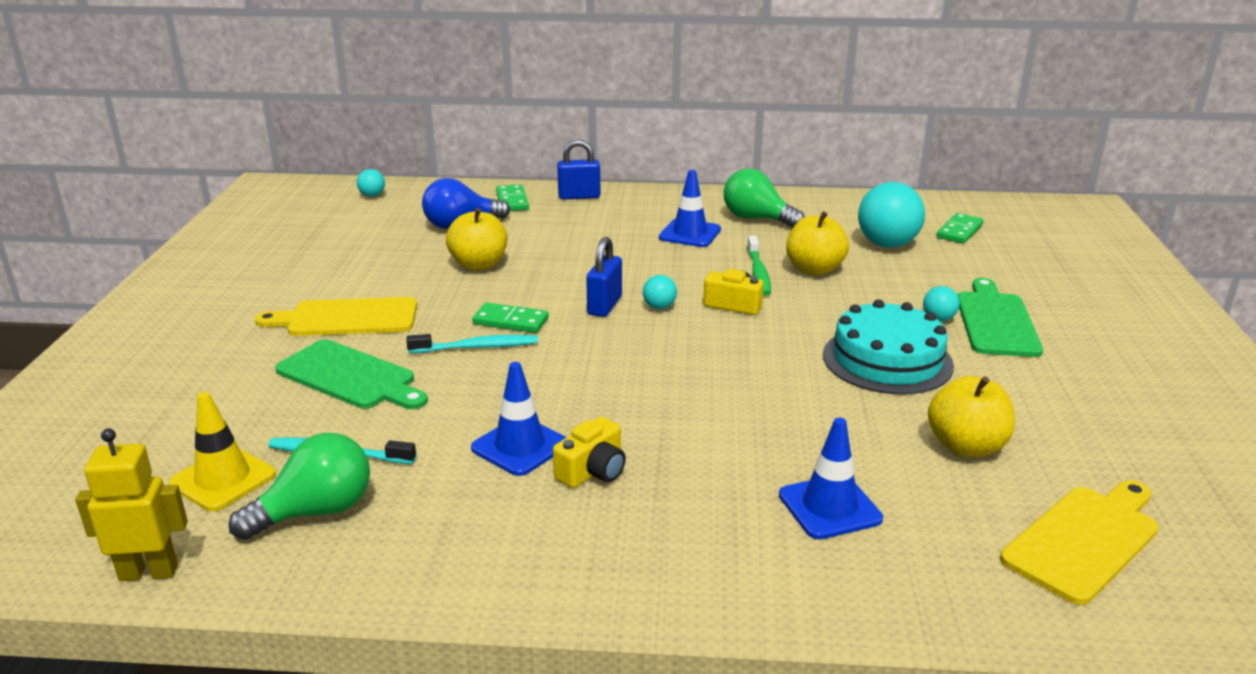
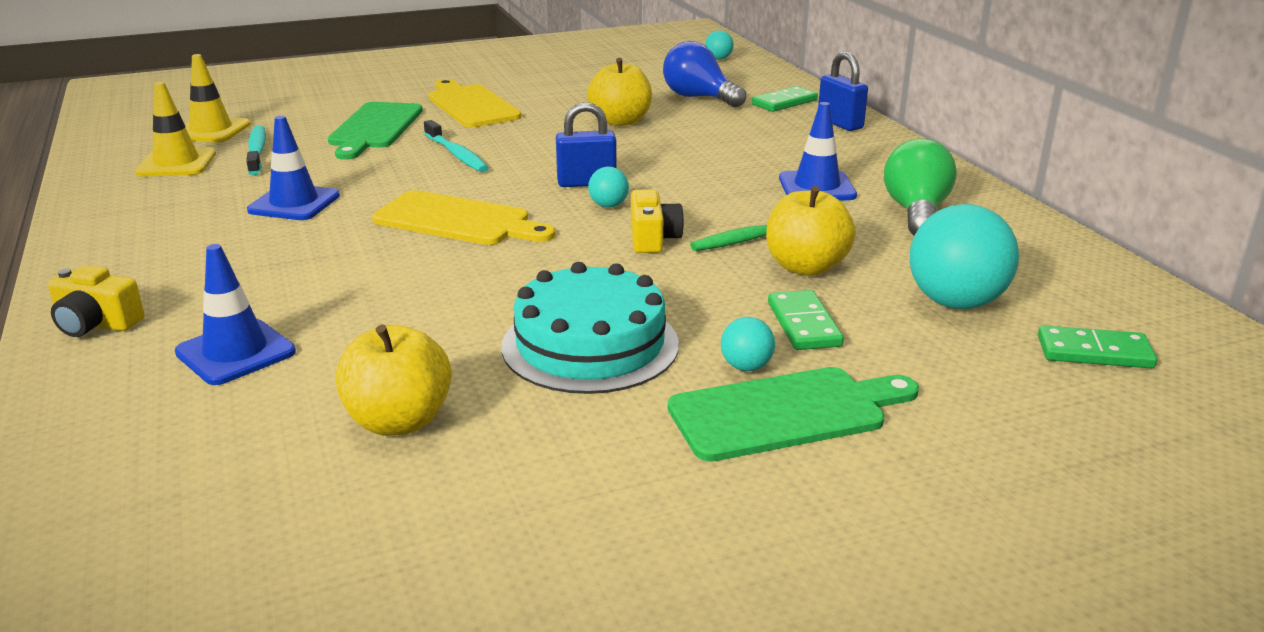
camera: 65 degrees right, 0 degrees up
yellow robot [75,428,188,581] -> none
green light bulb [229,433,370,540] -> yellow traffic cone [135,82,216,176]
green domino [472,303,549,333] -> green domino moved to [768,290,844,350]
yellow camera [553,417,626,488] -> yellow camera moved to [48,265,144,337]
yellow cutting board [1000,480,1159,605] -> yellow cutting board moved to [372,190,555,245]

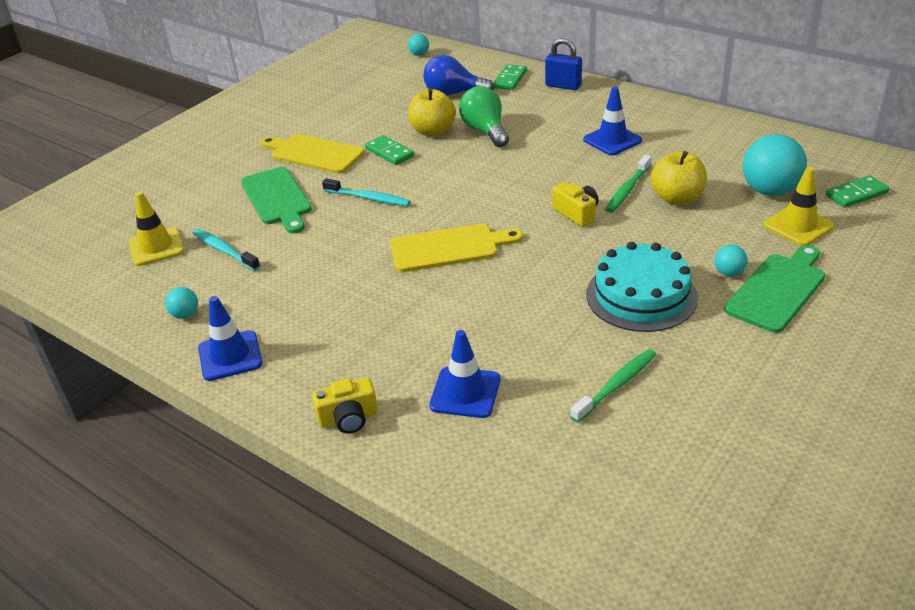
camera: 30 degrees left, 10 degrees up
yellow traffic cone [135,82,216,176] -> yellow traffic cone moved to [763,167,834,246]
blue traffic cone [247,116,340,220] -> blue traffic cone moved to [198,296,263,381]
yellow apple [335,325,452,436] -> green toothbrush [570,349,657,423]
blue padlock [556,102,617,187] -> none
turquoise ball [588,167,629,208] -> turquoise ball moved to [165,287,198,319]
green domino [768,290,844,350] -> green domino moved to [365,135,414,165]
green light bulb [884,139,957,235] -> green light bulb moved to [459,86,509,147]

